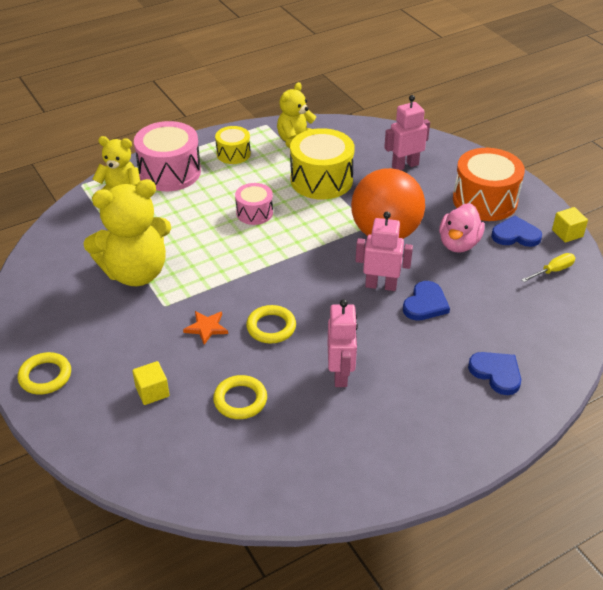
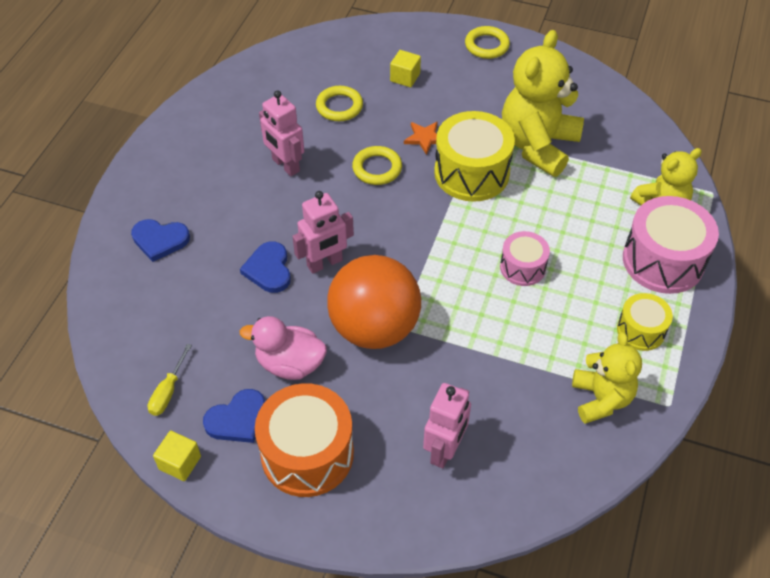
camera: 140 degrees right, 10 degrees up
yellow drum [290,128,355,200] -> yellow drum moved to [434,111,515,202]
pink duck [439,203,485,253] -> pink duck turned 60 degrees counterclockwise [240,316,327,380]

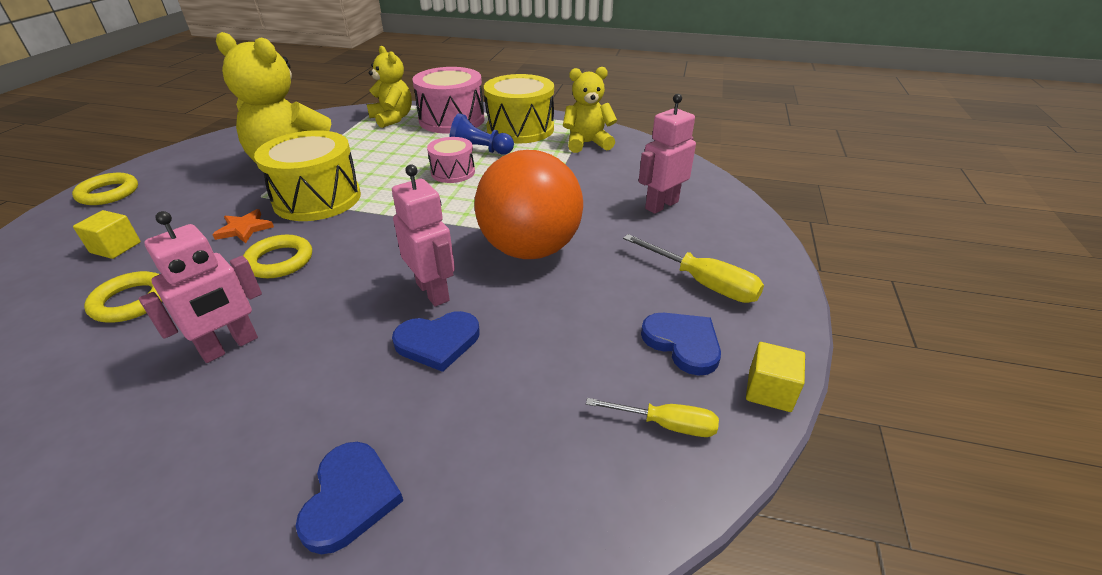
camera: 95 degrees left, 15 degrees down
pink duck [240,316,327,380] -> none
orange drum [255,383,354,497] -> yellow screwdriver [623,234,764,303]
pink robot [423,383,471,468] -> pink robot turned 60 degrees counterclockwise [639,94,696,214]
yellow drum [617,293,673,351] -> yellow drum [484,74,554,143], size x1.77
none -> blue pawn [449,113,514,155]

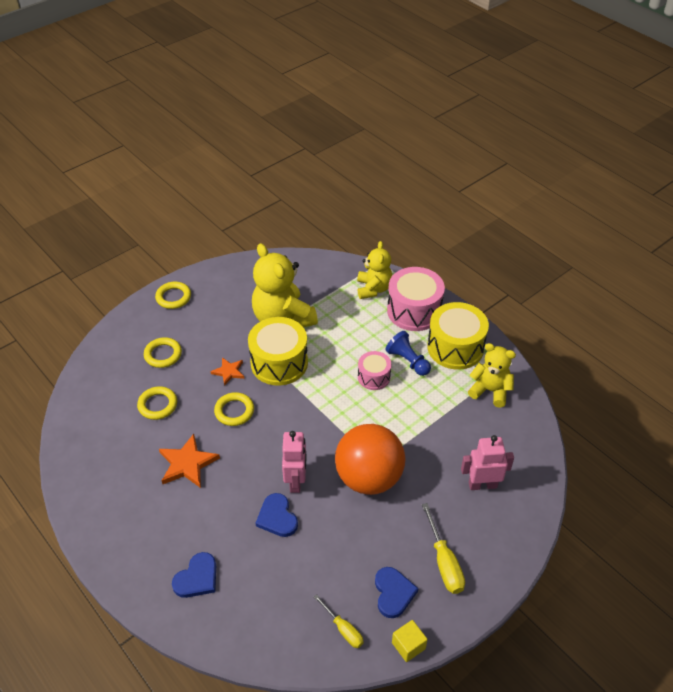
camera: 35 degrees right, 10 degrees up
yellow cube [73,210,141,259] -> yellow ring [144,337,182,368]
pink robot [139,211,262,363] -> orange star [159,434,220,488]
blue heart [392,311,480,372] -> blue heart turned 45 degrees clockwise [255,493,298,537]

